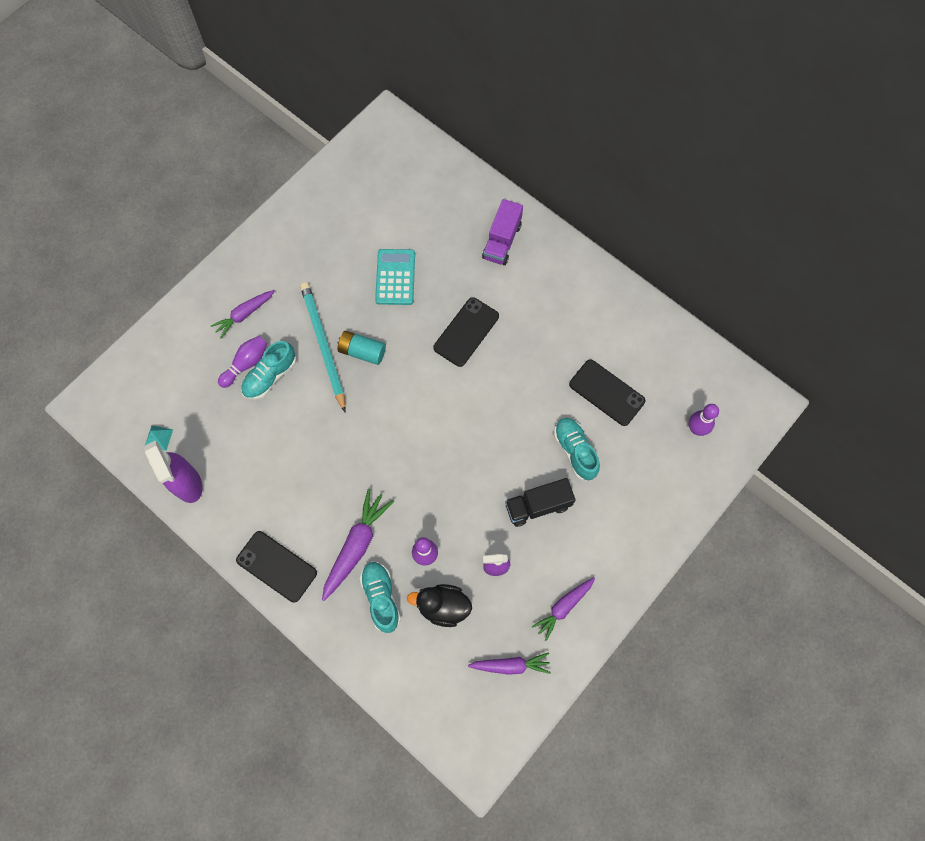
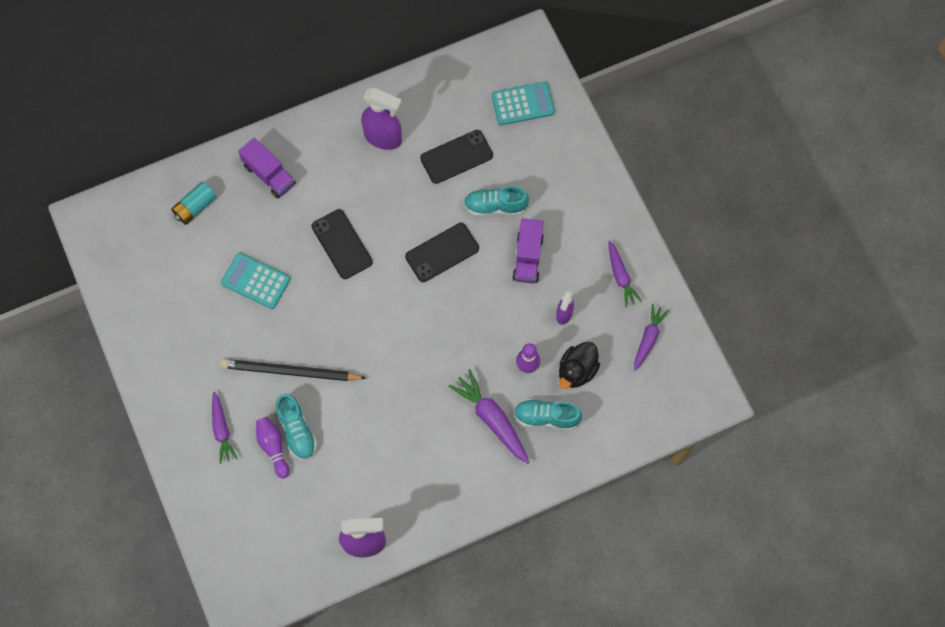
camera: 65 degrees left, 0 degrees up
turquoise pyramid [145,425,173,451] -> none
black phone [236,531,317,603] -> black phone moved to [405,223,479,282]
turquoise pencil [300,282,346,412] -> black pencil [220,359,367,381]
turquoise battery [337,331,386,365] -> turquoise battery moved to [171,182,216,225]
black truck [505,478,576,527] -> purple truck [512,219,544,283]
purple bowling pin [689,404,719,436] -> turquoise calculator [492,82,555,125]
none -> purple spray bottle [361,88,402,150]

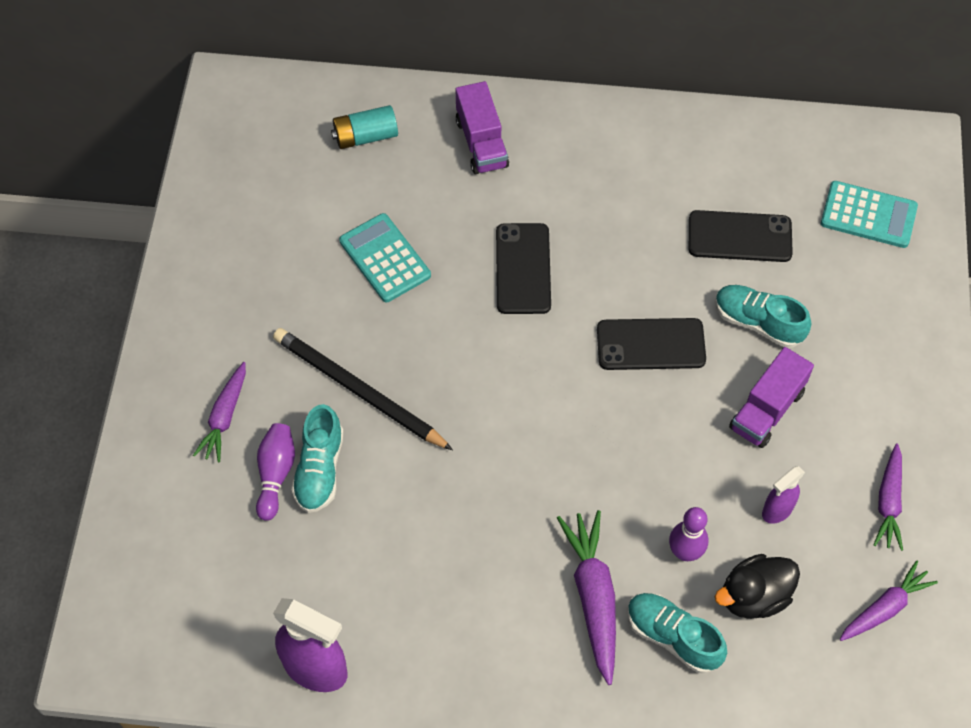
camera: 30 degrees right, 10 degrees down
purple spray bottle [361,88,402,150] -> none

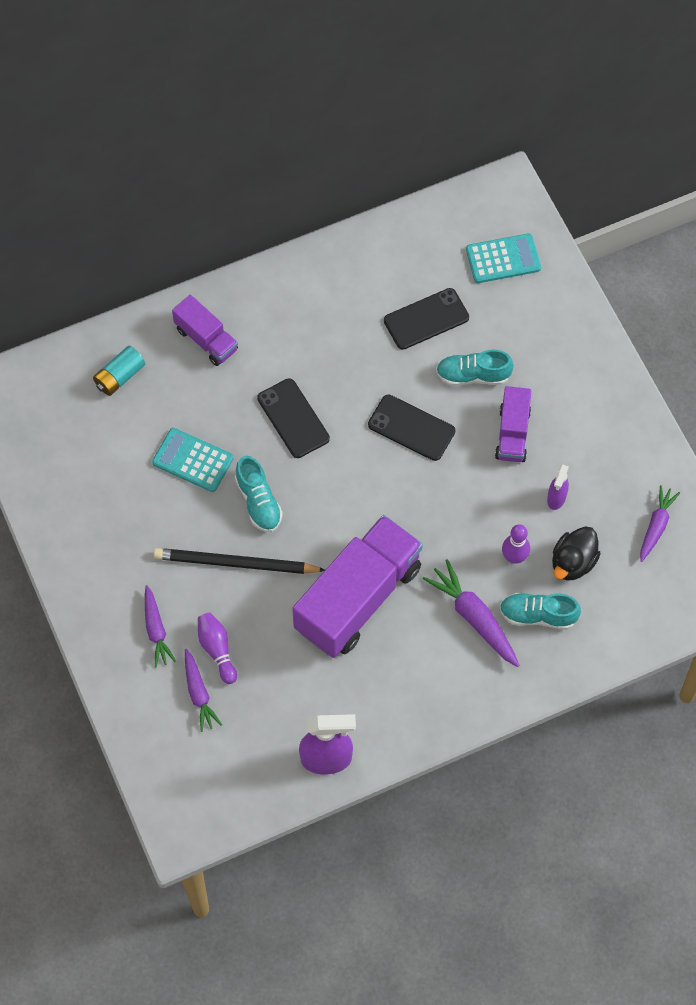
camera: 30 degrees left, 5 degrees up
turquoise shoe [291,404,344,513] -> turquoise shoe moved to [235,456,283,532]
black phone [597,318,706,370] -> black phone turned 60 degrees clockwise [368,395,455,461]
purple carrot [874,443,903,551] -> purple carrot moved to [185,649,222,732]
none -> purple truck [292,515,423,658]

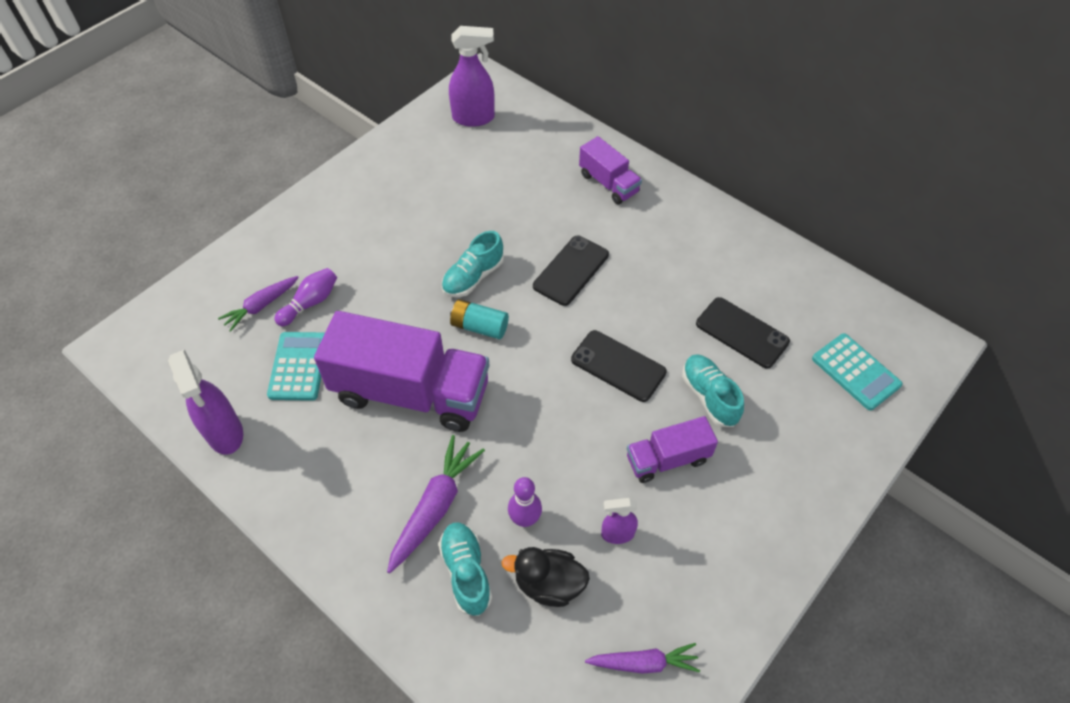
camera: 65 degrees right, 10 degrees down
turquoise battery [93,346,145,396] -> turquoise battery moved to [450,299,509,340]
purple carrot [145,585,176,667] -> none
turquoise calculator [152,428,234,492] -> turquoise calculator moved to [267,332,325,401]
black pencil [153,548,325,574] -> none
purple truck [172,295,238,366] -> purple truck turned 60 degrees counterclockwise [579,136,642,204]
black phone [368,395,455,461] -> black phone turned 60 degrees counterclockwise [571,330,667,402]
none -> purple spray bottle [449,26,495,127]

